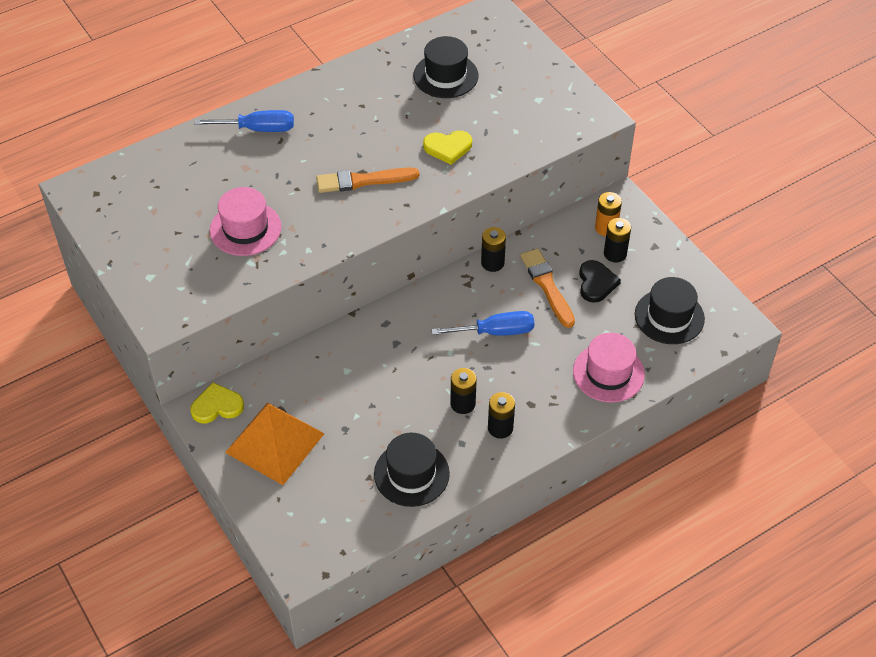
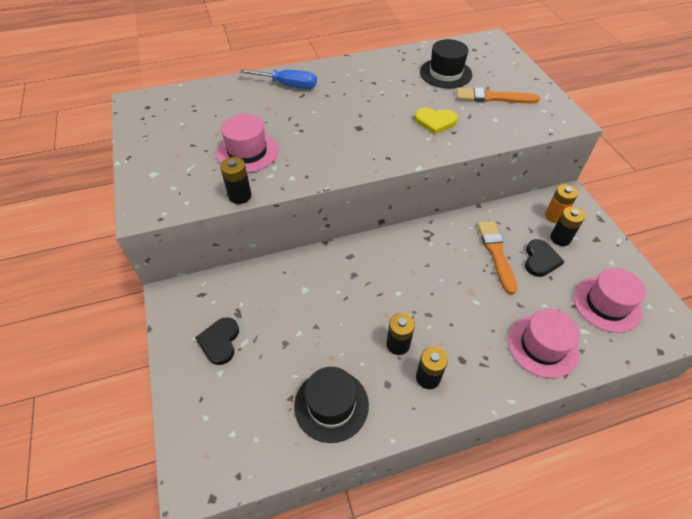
camera: 15 degrees right, 0 degrees up
yellow heart [190,382,244,423] -> none
orange pyramid [225,402,325,485] -> black heart [195,317,239,365]
orange brush [316,167,419,193] -> orange brush moved to [456,87,540,103]
blue screwdriver [431,311,534,336] -> none
black battery [481,227,506,272] -> black battery moved to [220,157,252,204]
black hat [635,277,705,344] -> pink hat [574,268,646,333]

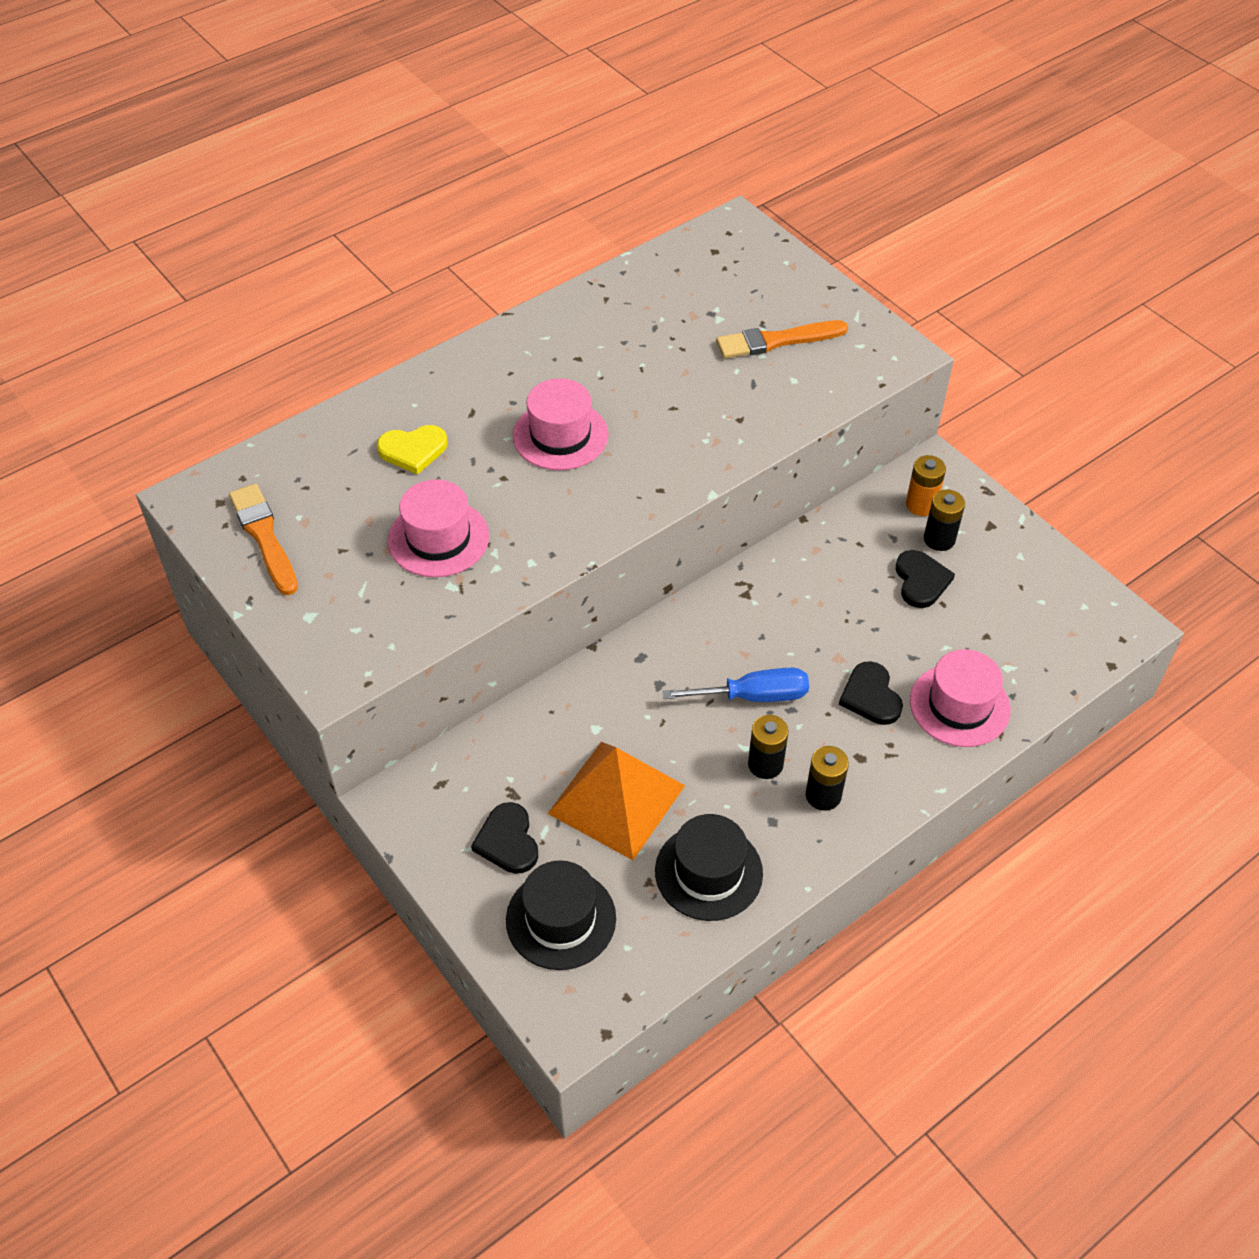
camera: 20 degrees left, 0 degrees up
black battery [220,157,252,204] -> none
blue screwdriver [240,69,317,89] -> blue screwdriver moved to [662,668,809,702]
yellow heart [414,108,457,135] -> yellow heart moved to [377,425,448,475]
black hat [420,39,472,88] -> black hat moved to [506,860,616,970]
orange brush [477,221,517,294] -> orange brush moved to [229,484,298,595]
pink hat [574,268,646,333] -> pink hat moved to [513,378,609,470]
none -> orange pyramid [547,742,685,860]
none -> black heart [839,661,903,725]

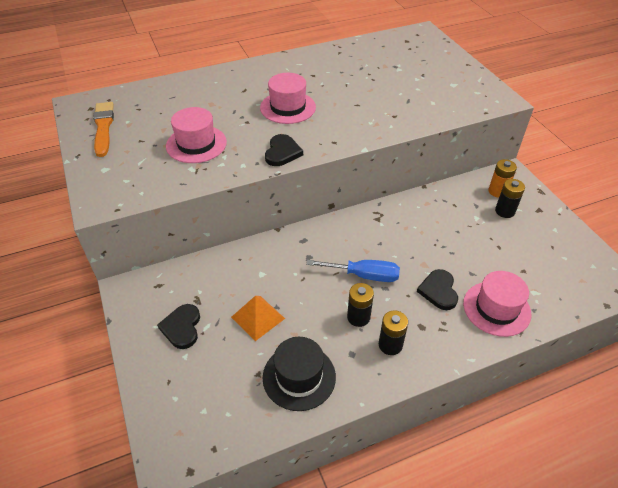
camera: 15 degrees right, 5 degrees down
yellow heart [377,425,448,475] -> none
black hat [506,860,616,970] -> none
orange pyramid [547,742,685,860] -> orange pyramid [231,296,285,341], size x0.60
orange brush [716,320,848,359] -> none
black heart [896,550,955,608] -> black heart moved to [265,134,303,166]

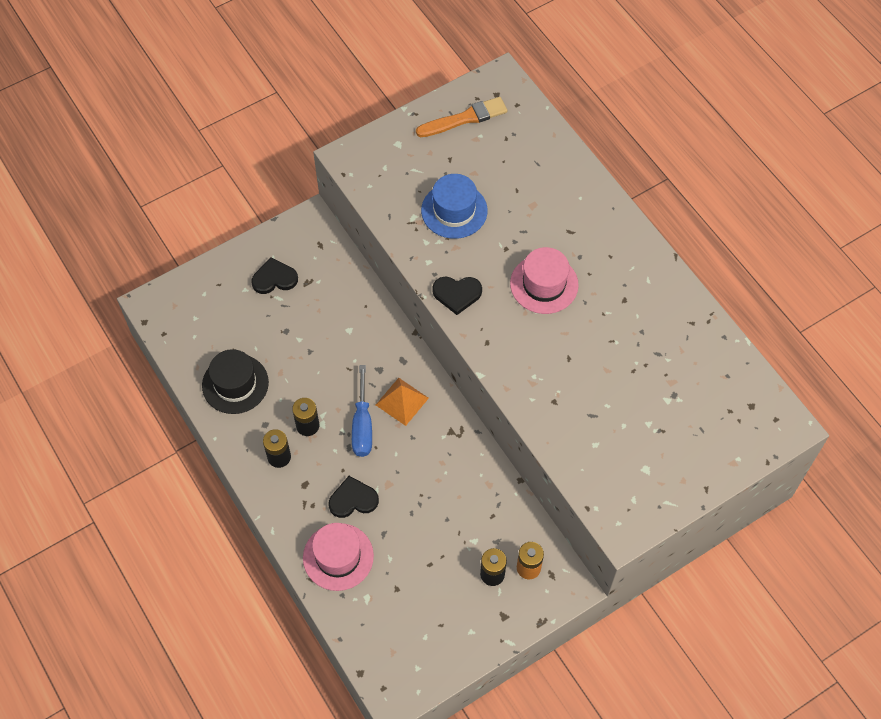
camera: 80 degrees right, 15 degrees up
pink hat [166,107,227,163] -> blue hat [421,174,488,239]
orange pyramid [231,296,285,341] -> orange pyramid moved to [376,378,429,426]

